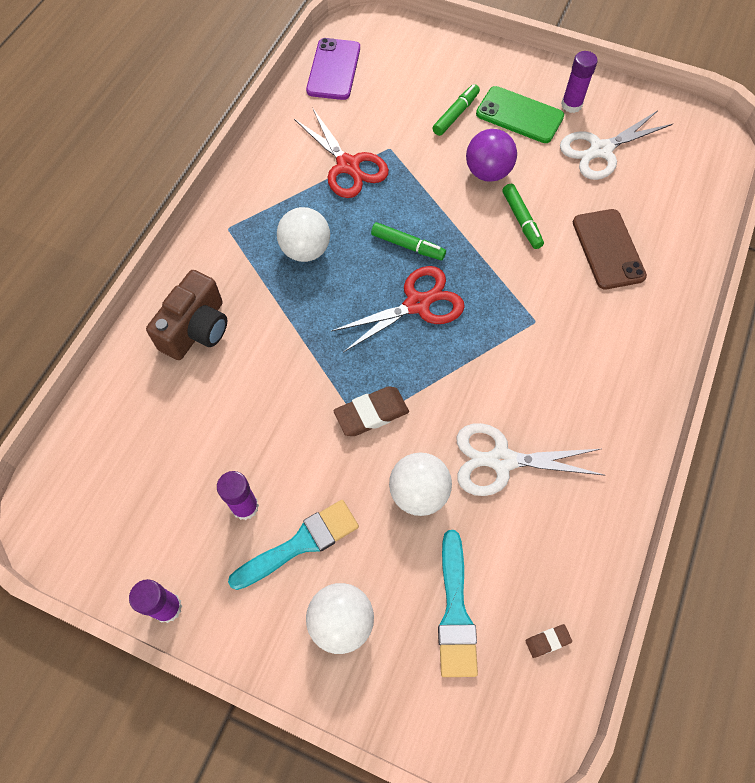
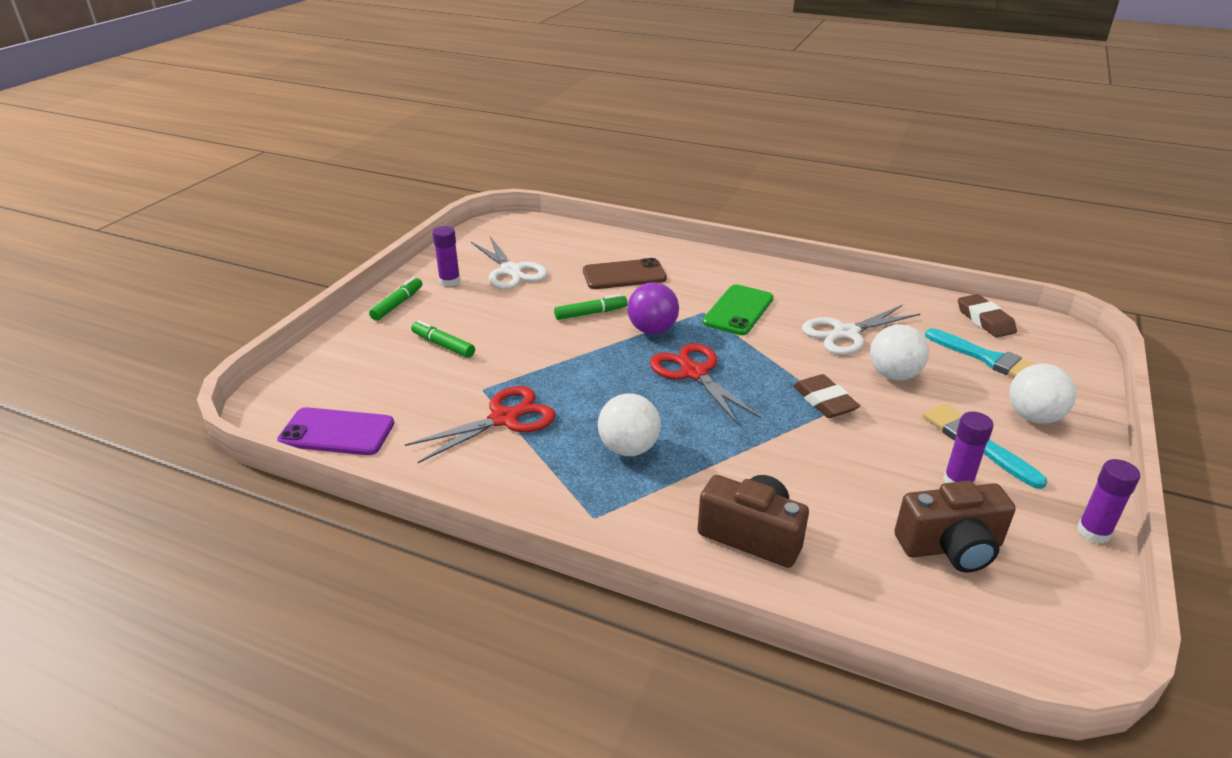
camera: 90 degrees left, 30 degrees down
green marker [371,222,446,260] -> green marker moved to [369,277,422,321]
turquoise brush [438,530,478,677] -> turquoise brush turned 45 degrees clockwise [925,328,1035,377]
white scissors [456,423,604,496] -> white scissors turned 60 degrees clockwise [802,305,920,355]
purple ball [466,129,517,182] -> purple ball moved to [627,283,679,334]
green phone [476,86,564,143] -> green phone moved to [702,284,774,335]
brown eraser [525,624,572,658] -> brown eraser [958,294,1017,338], size x1.90
none -> brown camera [894,481,1016,572]

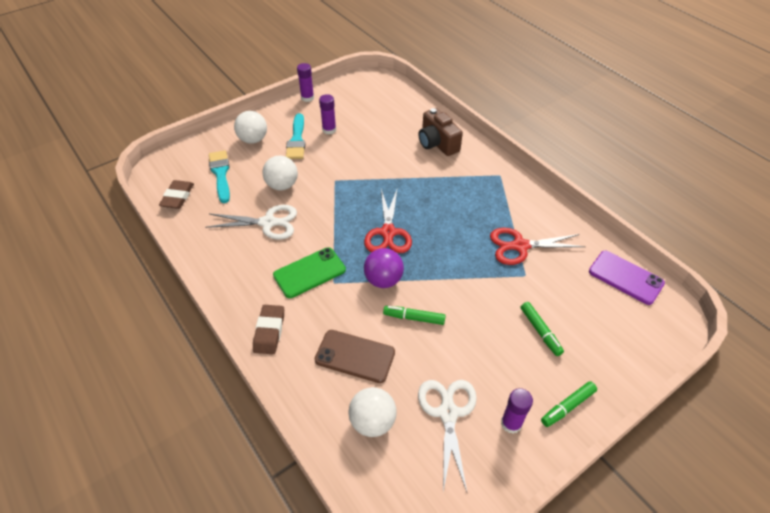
camera: 150 degrees left, 15 degrees up
white ball [598,393,661,456] -> white ball moved to [348,387,397,437]
brown eraser [793,374,860,418] -> brown eraser moved to [253,305,284,354]
brown camera [894,481,1016,572] -> none

